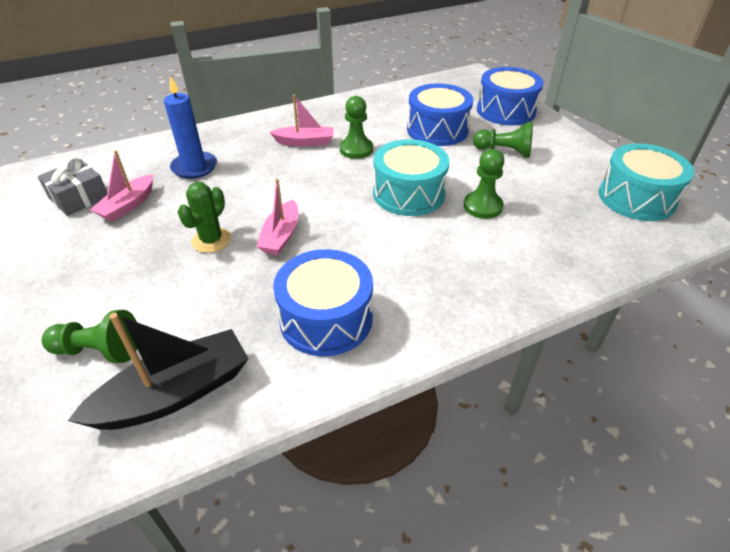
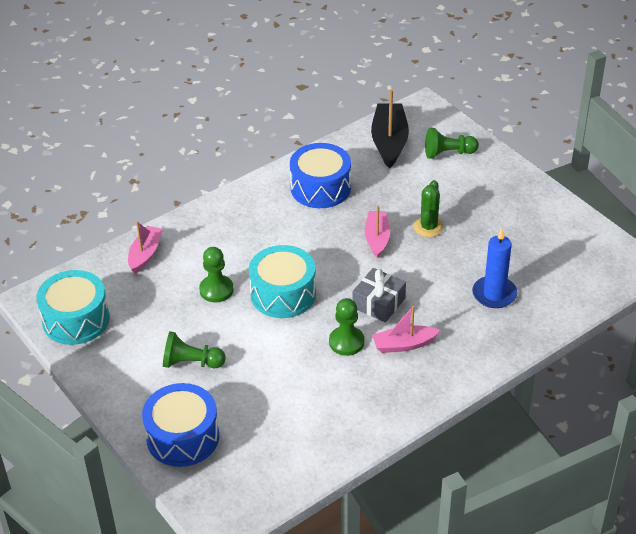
camera: 170 degrees right, 0 degrees up
grey gift [38,157,107,216] -> grey gift moved to [353,268,406,322]
black boat [68,313,249,430] -> black boat turned 135 degrees clockwise [371,89,409,168]
pink boat [90,150,153,222] -> pink boat moved to [128,221,163,273]
blue drum [407,83,473,146] -> none

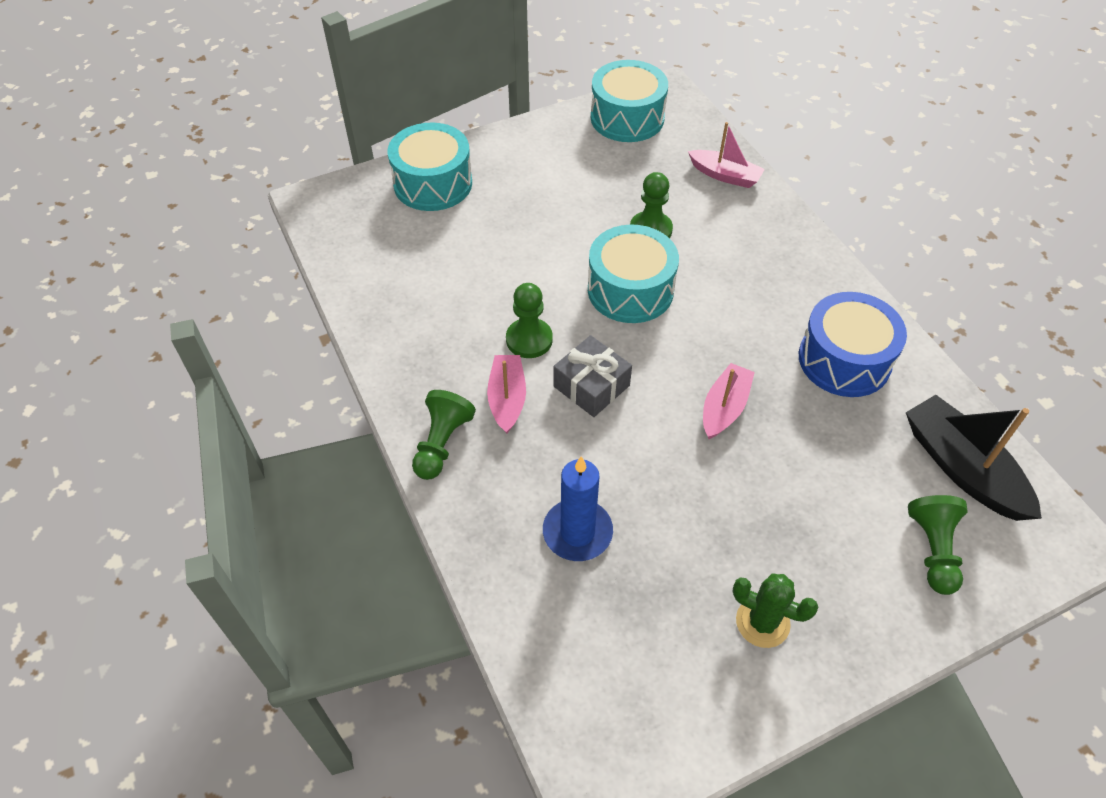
camera: 100 degrees right, 10 degrees up
blue drum [142,383,219,467] -> turquoise drum [387,122,472,211]
green pawn [163,331,225,368] -> green pawn moved to [412,390,476,480]
pink boat [365,206,390,258] -> pink boat turned 75 degrees counterclockwise [703,363,755,439]
black boat [371,89,409,168] -> black boat turned 135 degrees counterclockwise [906,395,1042,521]
green cactus [414,180,444,237] -> green cactus moved to [732,574,818,648]

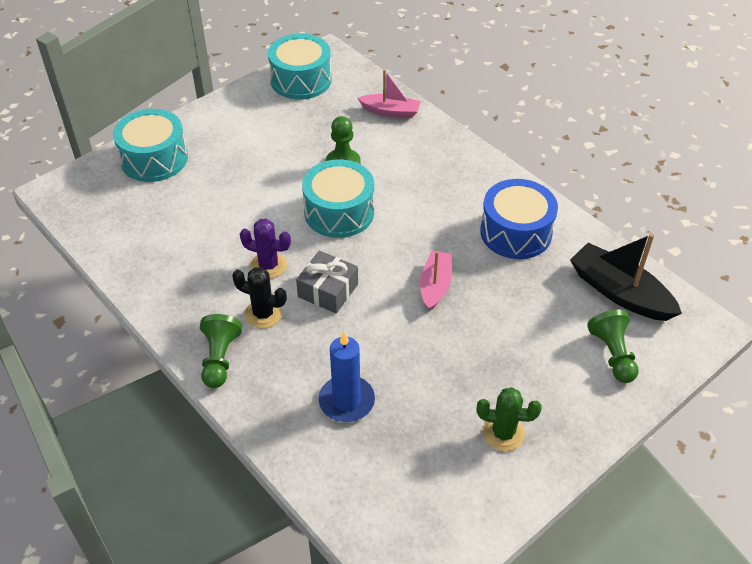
camera: 15 degrees left, 5 degrees down
pink boat [487,355,526,434] -> black cactus [232,267,287,328]
green pawn [506,283,553,358] -> purple cactus [240,219,291,279]

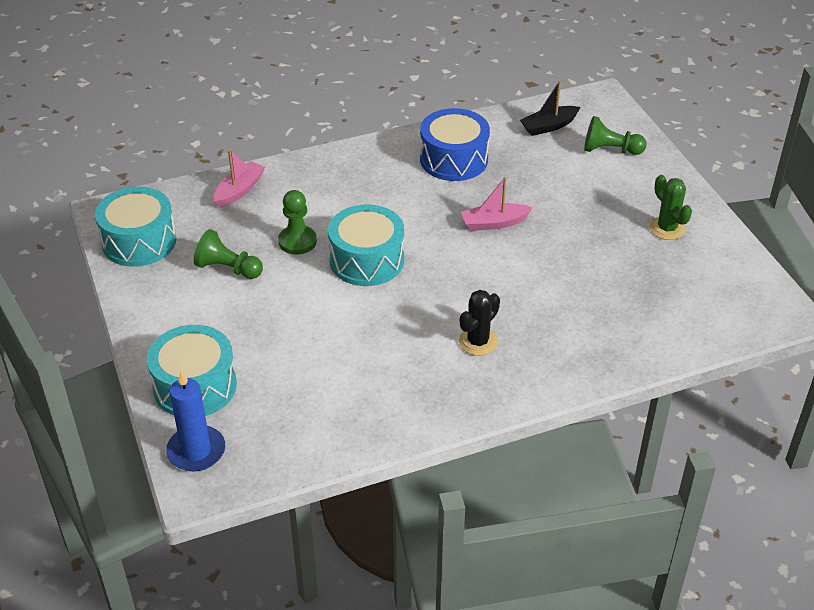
camera: 70 degrees left, 5 degrees down
green pawn [200,314,242,388] -> green pawn moved to [194,229,263,279]
purple cactus [240,219,291,279] -> none
grey gift [296,251,358,313] -> none
blue candle [319,332,375,422] -> blue candle moved to [166,370,225,471]
pink boat [420,251,452,311] -> pink boat turned 45 degrees counterclockwise [461,177,533,231]
green cactus [477,387,542,451] -> green cactus turned 60 degrees counterclockwise [649,175,692,240]
black boat [570,233,682,321] -> black boat [520,81,580,136], size x0.64

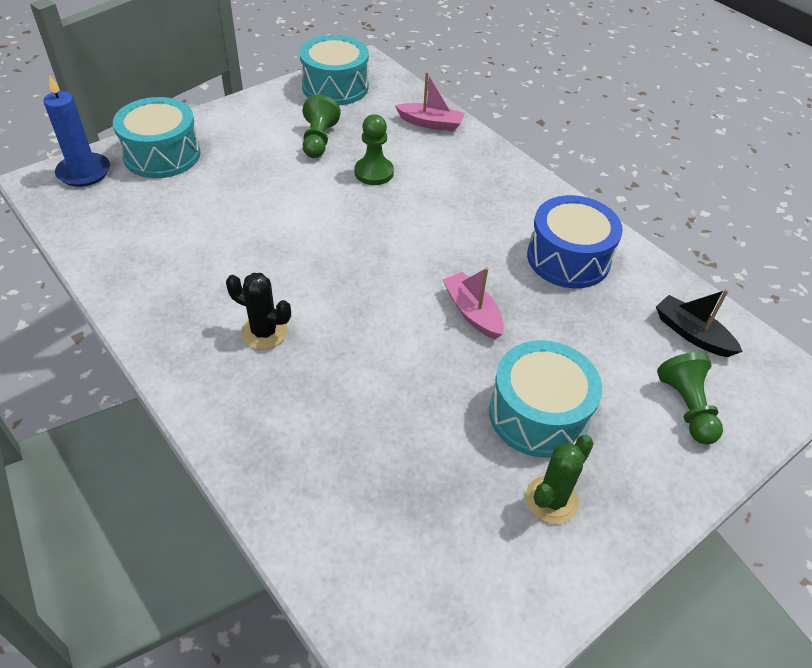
camera: 70 degrees right, 5 degrees up
turquoise drum [328,204,404,286] -> turquoise drum moved to [489,340,602,458]

